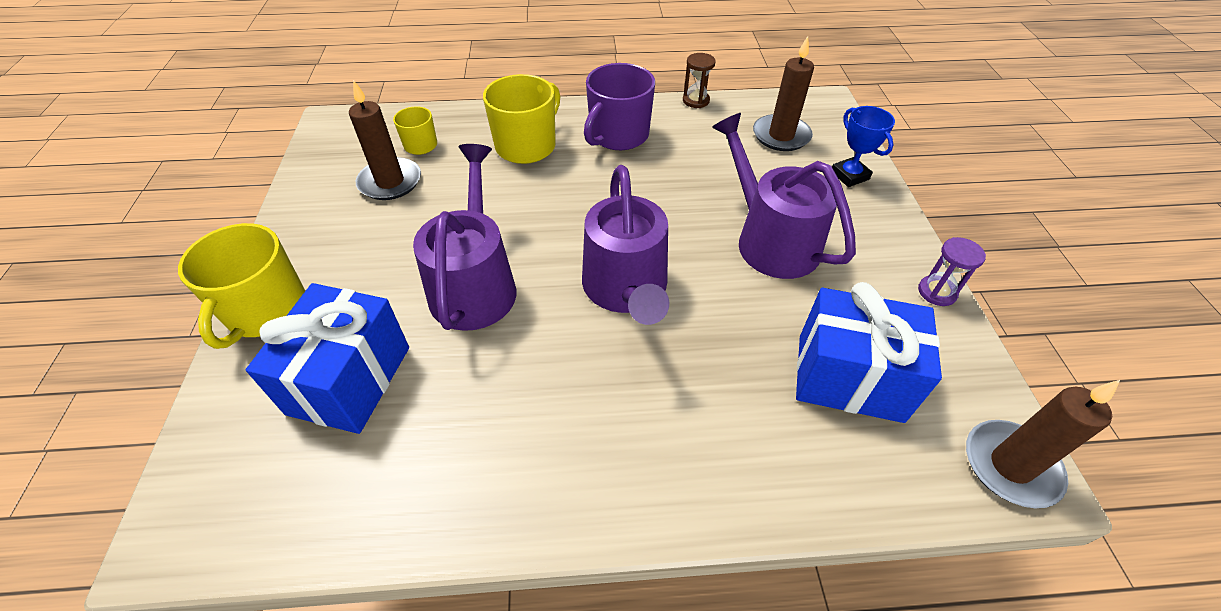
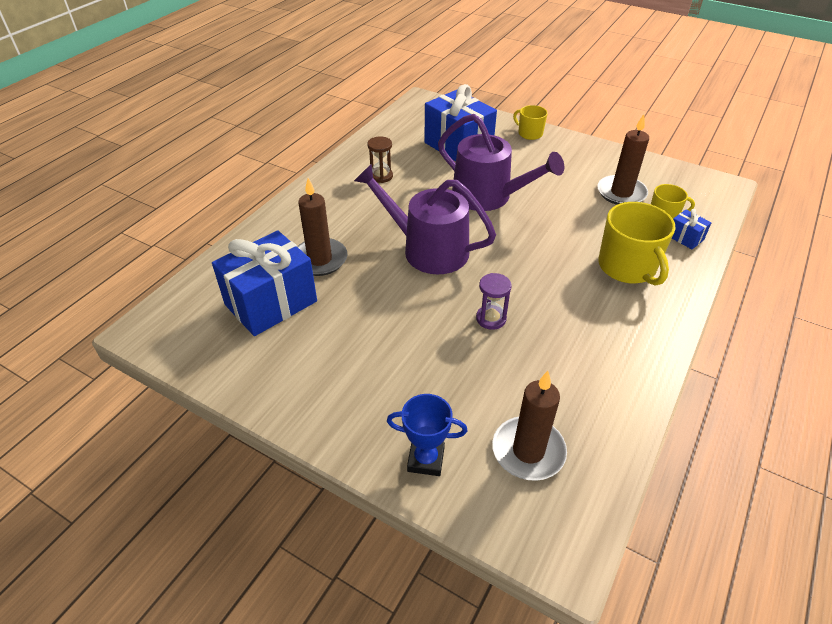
camera: 125 degrees right, 5 degrees down
yellow mug [178,223,305,349] -> yellow mug [513,105,548,140], size x0.55
purple mug [584,63,655,150] -> none
brown hourglass [683,53,716,108] -> brown hourglass moved to [367,137,393,183]
purple watering can [712,113,856,279] -> none
purple hourglass [918,237,986,306] -> purple hourglass moved to [476,273,512,330]
brown candle [966,380,1120,509] -> brown candle moved to [297,178,347,276]
none -> blue gift [672,209,711,249]

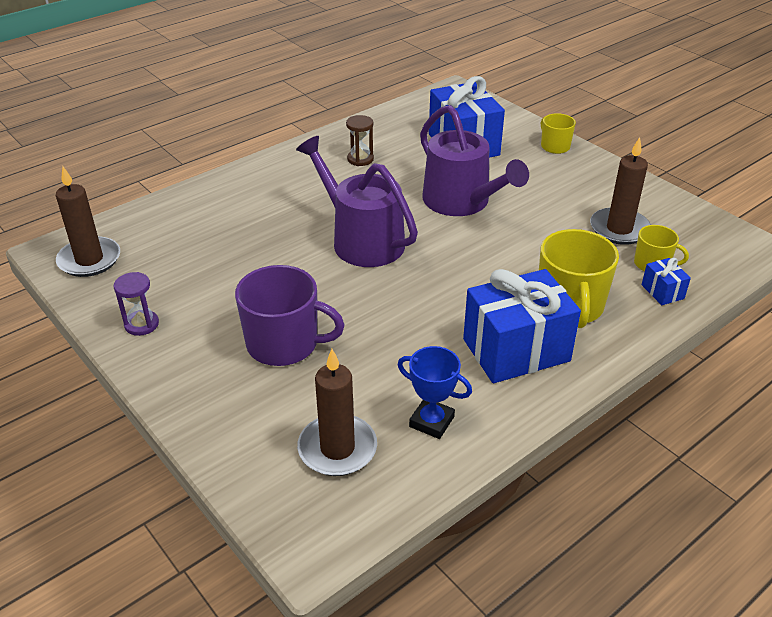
camera: 20 degrees right, 5 degrees down
blue gift [212,230,317,336] -> blue gift moved to [463,269,581,383]
brown candle [297,178,347,276] -> brown candle moved to [56,167,120,277]
blue trophy [387,394,468,476] -> blue trophy moved to [398,346,472,439]
purple hourglass [476,273,512,330] -> purple hourglass moved to [114,272,159,336]
none -> purple mug [235,265,345,366]

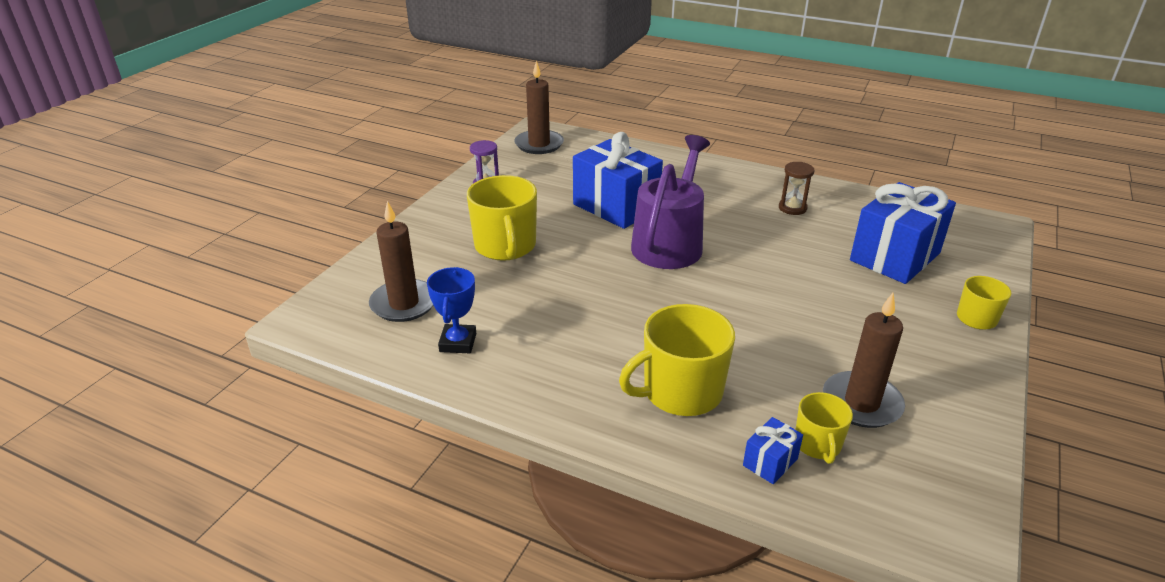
camera: 65 degrees right, 5 degrees down
purple mug [235,265,345,366] -> yellow mug [467,175,537,261]
purple watering can [420,105,529,216] -> none
blue gift [463,269,581,383] -> blue gift moved to [573,132,663,229]

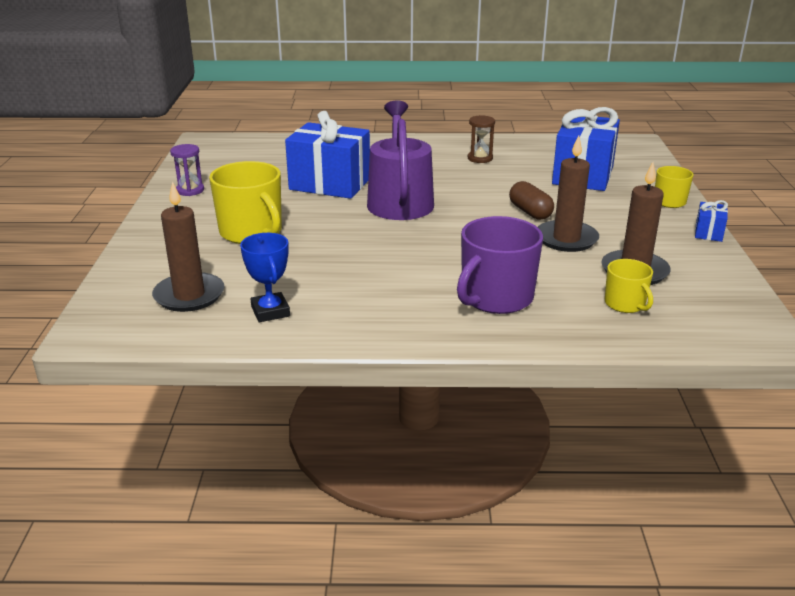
camera: 25 degrees left, 5 degrees down
brown candle [514,61,564,154] -> brown candle moved to [538,135,599,252]
yellow mug [619,304,735,416] -> purple mug [457,216,543,314]
blue gift [743,417,803,484] -> blue gift moved to [695,200,728,242]
none -> brown capsule [509,181,554,220]

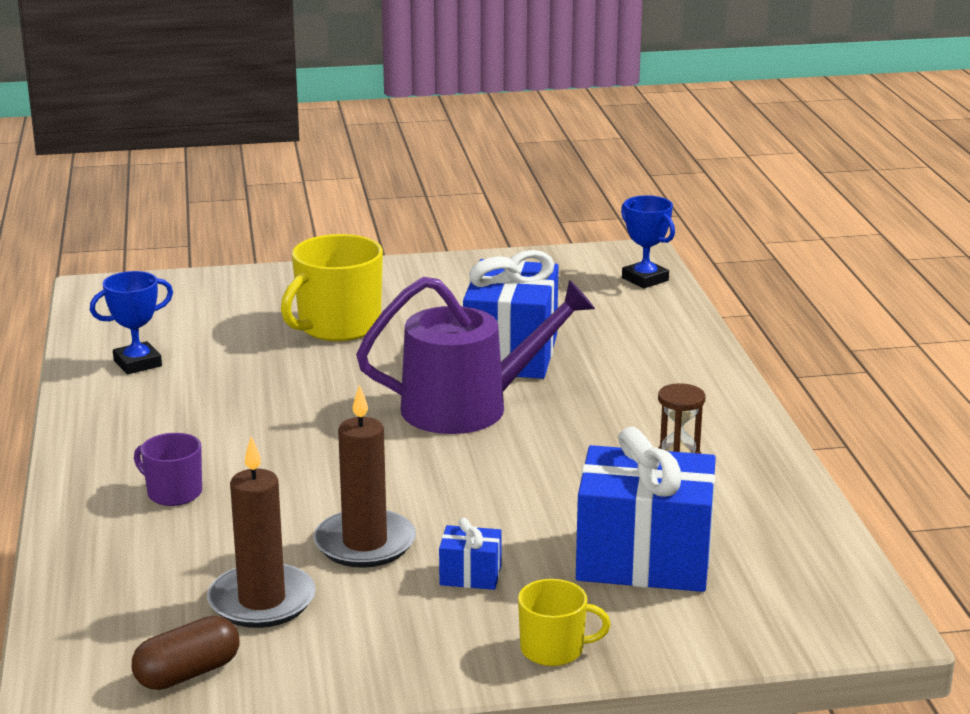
camera: 80 degrees right, 5 degrees down
brown candle [152,181,224,312] -> none
purple hourglass [170,144,204,196] -> none
purple mug [457,216,543,314] -> purple mug [134,433,202,506], size x0.55
brown capsule [509,181,554,220] -> brown capsule moved to [132,616,239,690]
yellow mug [605,259,653,313] -> none
blue gift [695,200,728,242] -> blue gift moved to [439,518,502,590]
none -> blue trophy [621,195,675,289]

